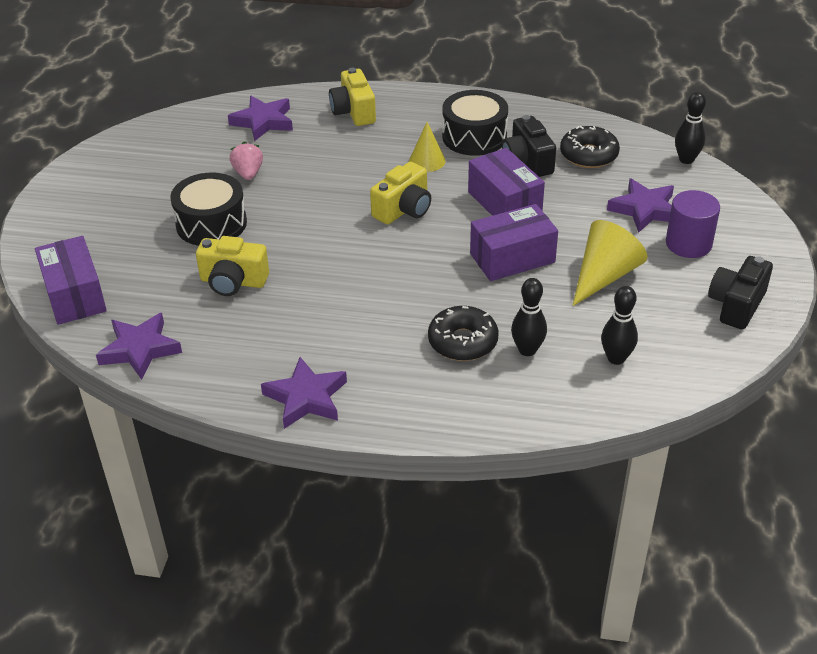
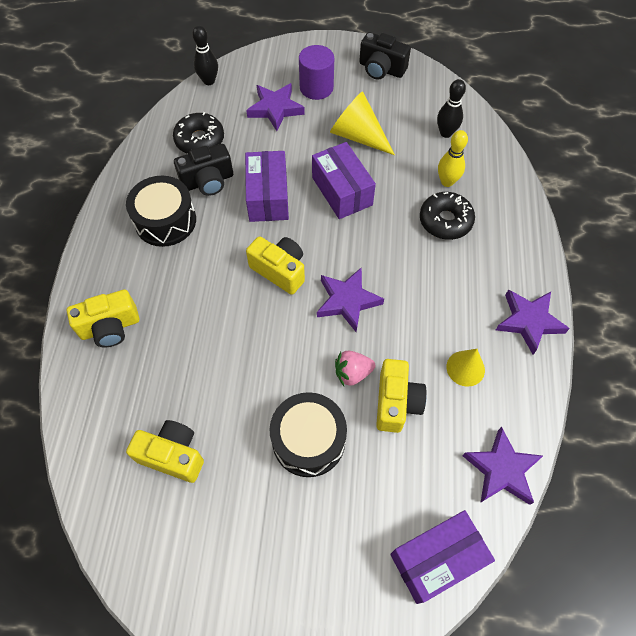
camera: 95 degrees left, 20 degrees up
purple star [228,96,293,141] -> purple star moved to [317,267,384,332]
pink strawberry [230,141,263,180] -> pink strawberry moved to [335,351,375,386]
yellow cone [409,122,446,172] -> yellow cone moved to [447,349,485,387]
purple box [468,148,545,216] -> purple box turned 60 degrees counterclockwise [245,151,289,222]
black bowling pin [511,278,547,356] -> yellow bowling pin [438,130,468,187]
none -> yellow camera [126,420,204,483]

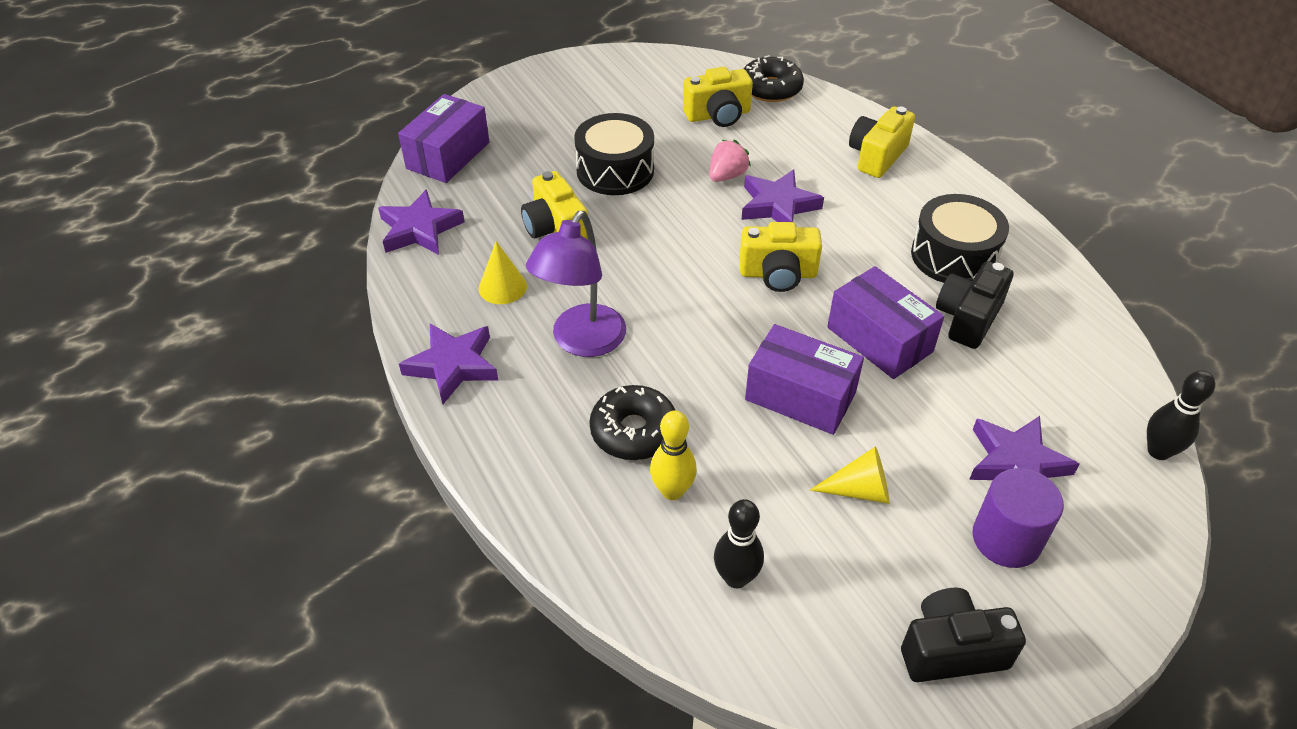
camera: 145 degrees right, 15 degrees down
black donut [173,112,224,154] -> black donut moved to [744,55,804,102]
purple star [317,267,384,332] -> purple star moved to [741,170,824,222]
yellow cone [330,91,395,155] -> yellow cone [810,446,890,504], size x0.63
pink strawberry [335,351,375,386] -> pink strawberry moved to [709,140,751,182]
none -> purple lamp [526,211,626,357]

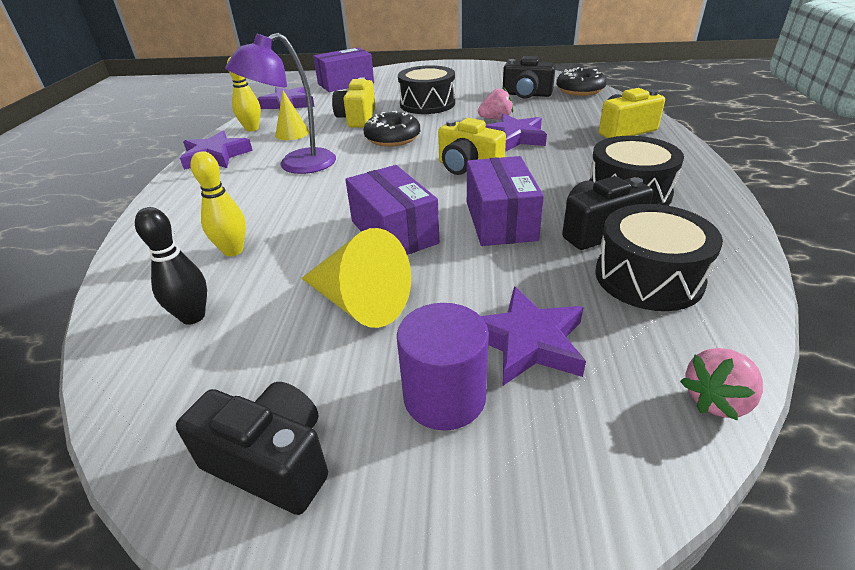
camera: 35 degrees right, 10 degrees down
black donut [589,385,675,460] -> black donut moved to [363,111,420,147]
yellow camera [683,67,753,127] -> black camera [503,56,556,99]
yellow cone [810,446,890,504] -> yellow cone [301,228,411,328], size x1.58
black bowling pin [1147,370,1215,460] -> pink strawberry [680,348,763,421]
none -> yellow bowling pin [227,56,261,132]
none -> black drum [595,204,723,311]

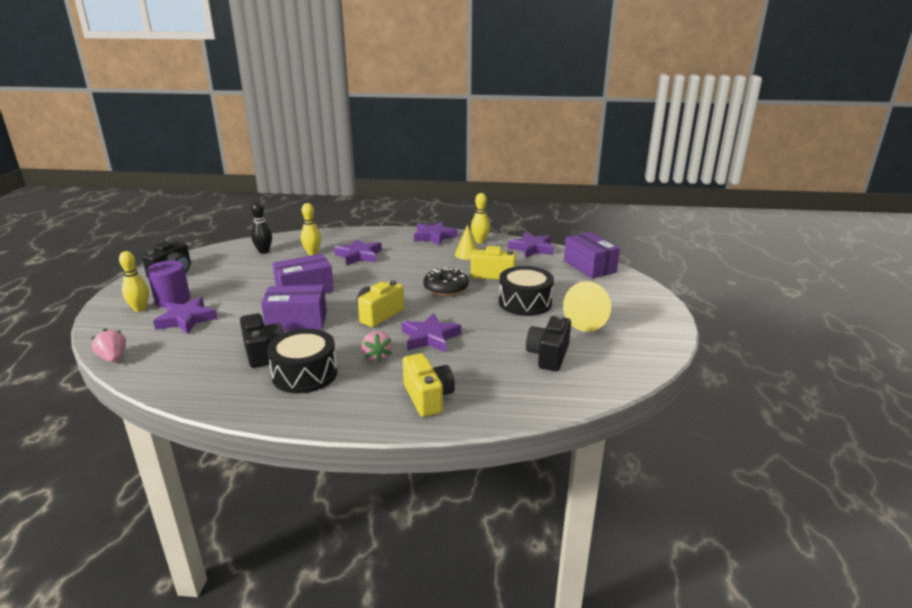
camera: 90 degrees right, 10 degrees down
purple lamp [225,33,336,174] -> none
yellow cone [301,228,411,328] -> yellow cone moved to [563,281,611,332]
pink strawberry [478,87,513,119] -> pink strawberry moved to [362,331,393,363]
black donut [556,67,607,96] -> none
black drum [595,204,723,311] -> none
none -> yellow bowling pin [119,251,149,312]
none -> purple star [334,239,382,265]

